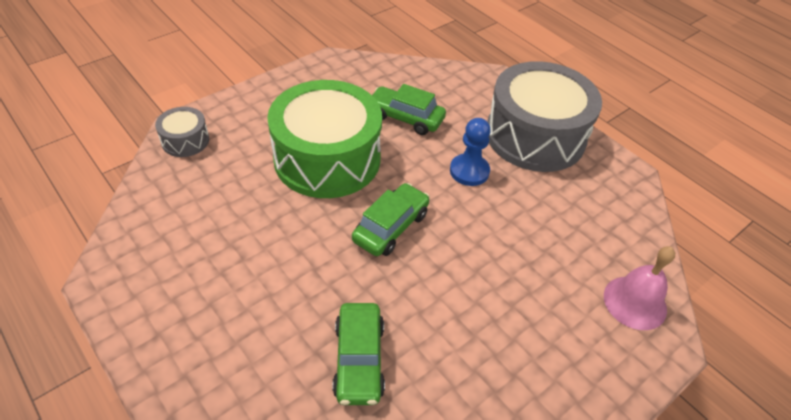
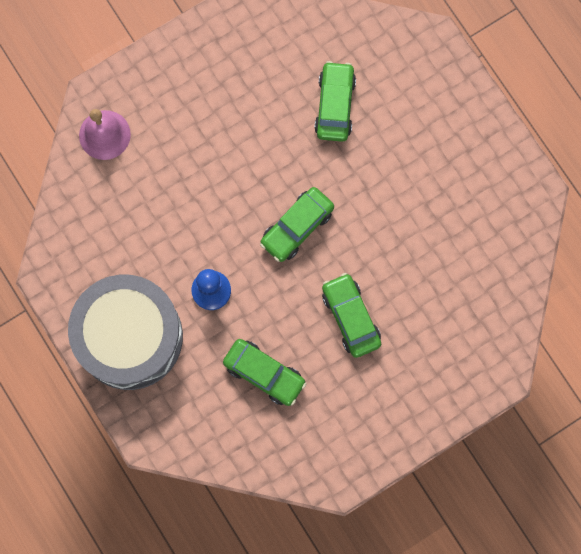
camera: 170 degrees left, 30 degrees up
grey drum [155,107,209,157] -> none
green drum [267,80,382,198] -> green car [322,273,381,358]

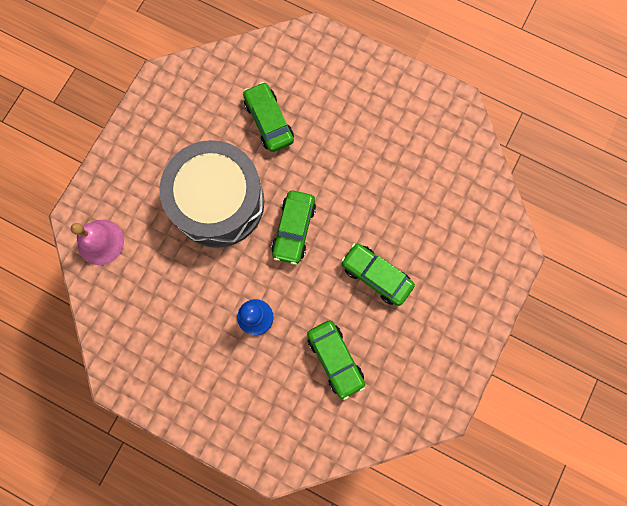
camera: 30 degrees left, 0 degrees up
grey drum [68,275,183,390] -> grey drum moved to [159,140,264,248]
green car [223,339,306,406] -> green car turned 60 degrees clockwise [307,320,365,400]

